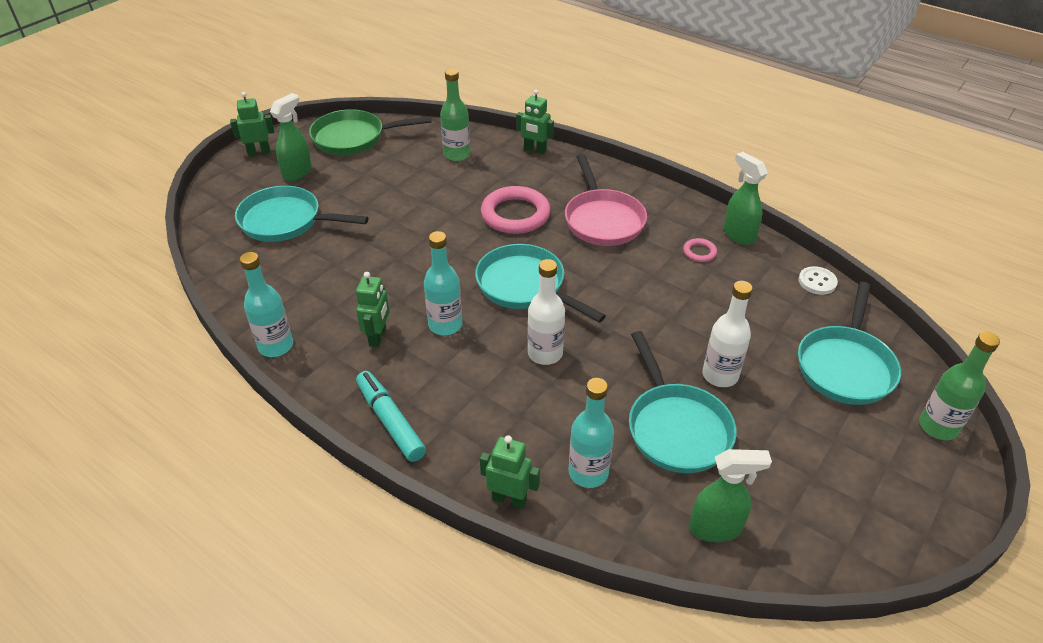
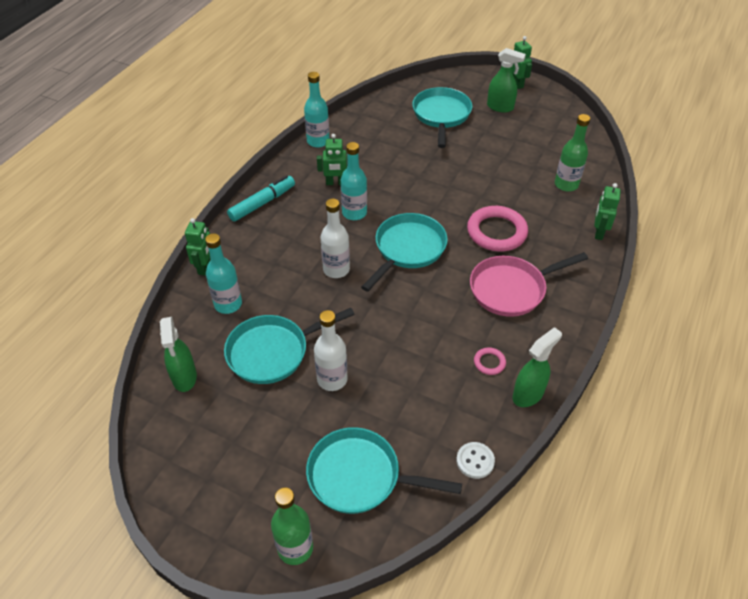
camera: 80 degrees right, 5 degrees up
green pan [309,109,431,155] -> none

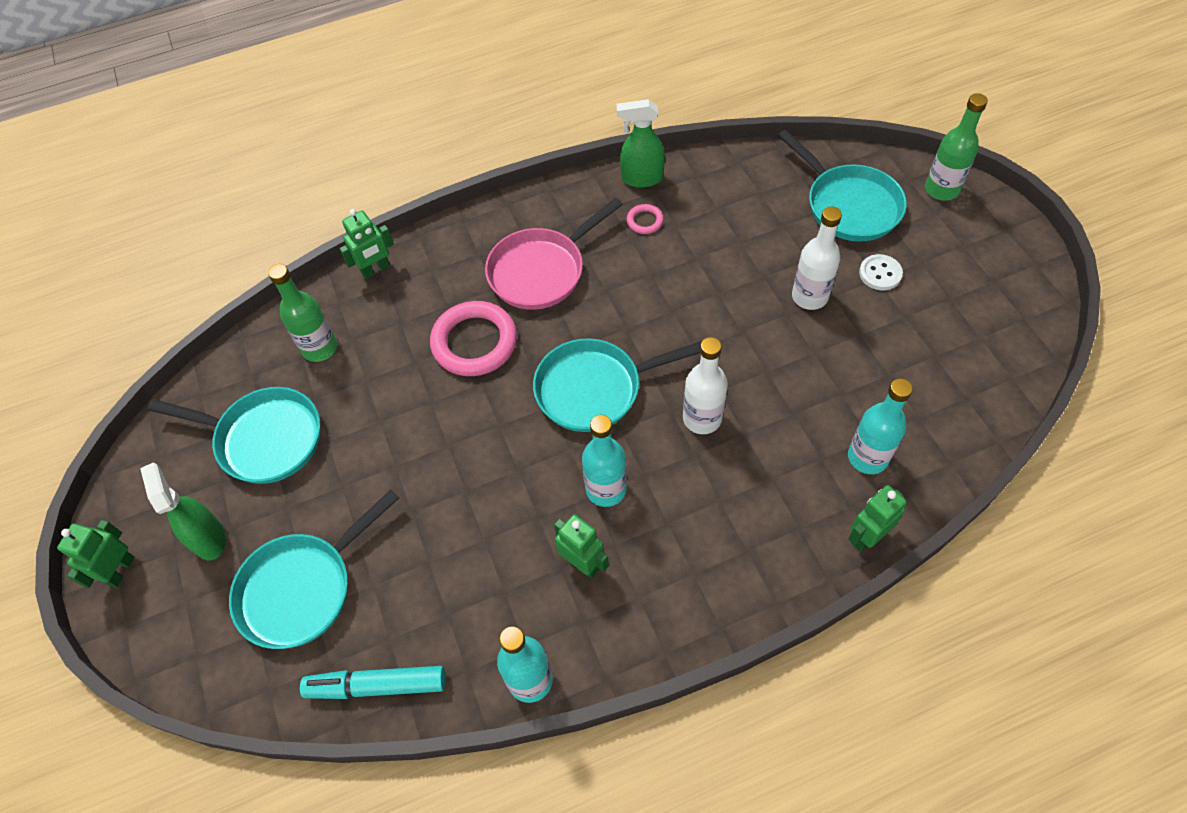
camera: 135 degrees left, 10 degrees up
green spray bottle [160,317,197,392] -> none
turquoise pan [224,308,355,384] -> turquoise pan moved to [147,387,320,484]
turquoise marker [227,175,295,222] -> turquoise marker moved to [300,666,446,699]
white button [456,442,495,479] -> white button moved to [859,254,903,290]
pink pan [470,252,588,317] -> pink pan turned 120 degrees clockwise [485,198,623,310]

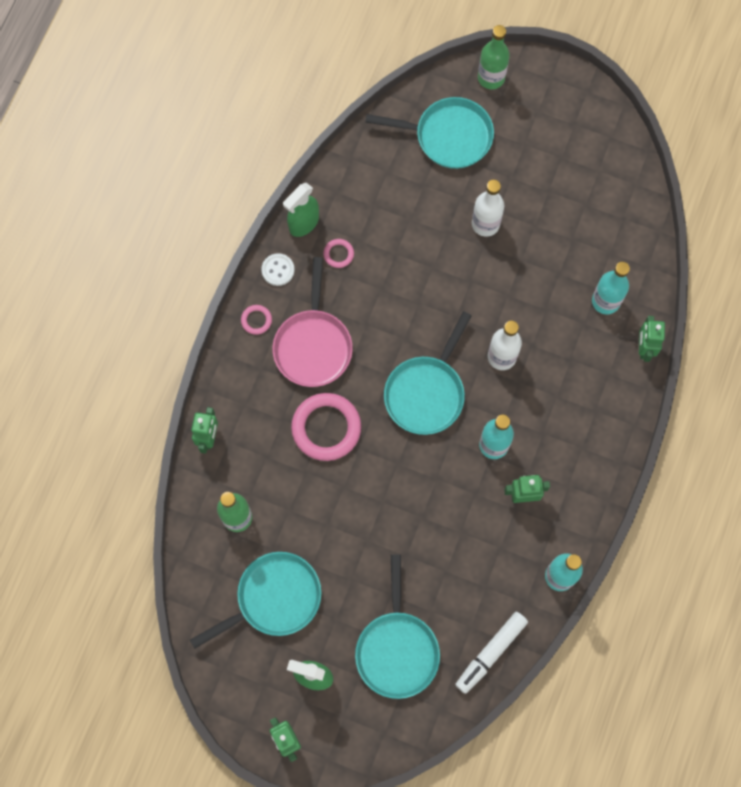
camera: 50 degrees left, 15 degrees up
turquoise marker [300,666,446,699] -> white marker [455,612,528,694]
white button [859,254,903,290] -> white button moved to [261,253,295,286]
none -> pink ring [241,305,272,335]

